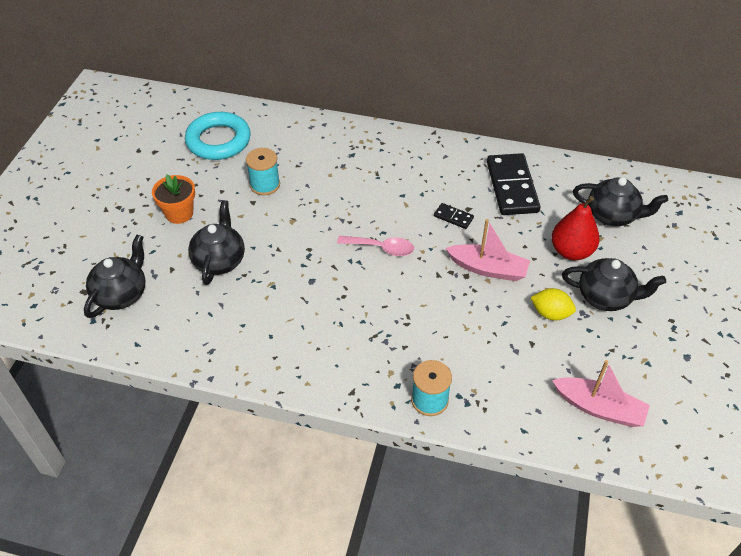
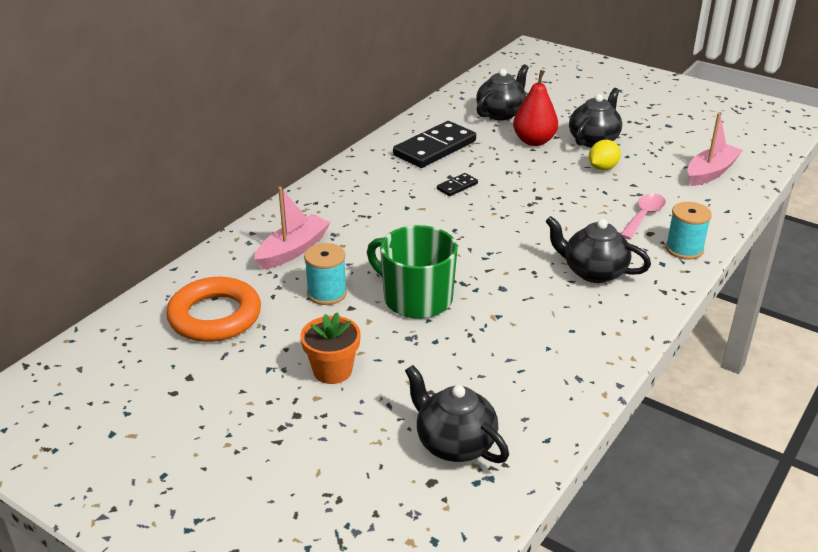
camera: 70 degrees left, 15 degrees down
turquoise ring [185,112,251,160] -> orange ring [166,277,261,342]
black teapot [188,200,245,285] -> black teapot moved to [545,216,651,283]
pink spoon [337,236,414,256] -> pink spoon moved to [621,194,666,239]
pink boat [445,219,530,281] -> pink boat moved to [254,187,331,269]
black domino [487,153,540,215] -> black domino turned 60 degrees counterclockwise [393,121,476,168]
none -> green mug [367,225,458,319]

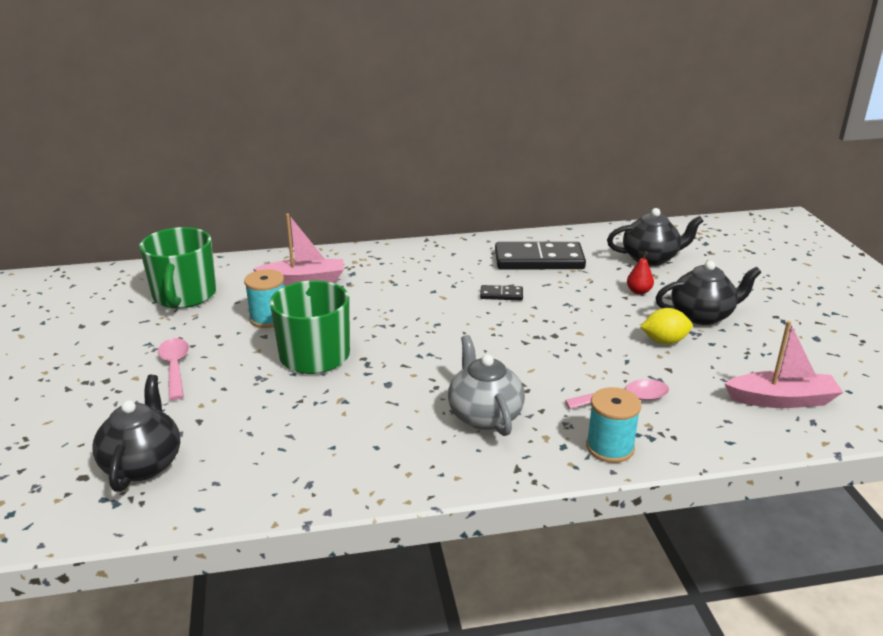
camera: 45 degrees right, 5 degrees down
orange ring [166,277,261,342] -> green mug [139,227,216,309]
orange flower pot [301,312,361,384] -> pink spoon [158,338,189,400]
red pear [513,70,558,146] -> red pear [627,251,654,295], size x0.52
black teapot [545,216,651,283] -> grey teapot [448,335,525,436]

